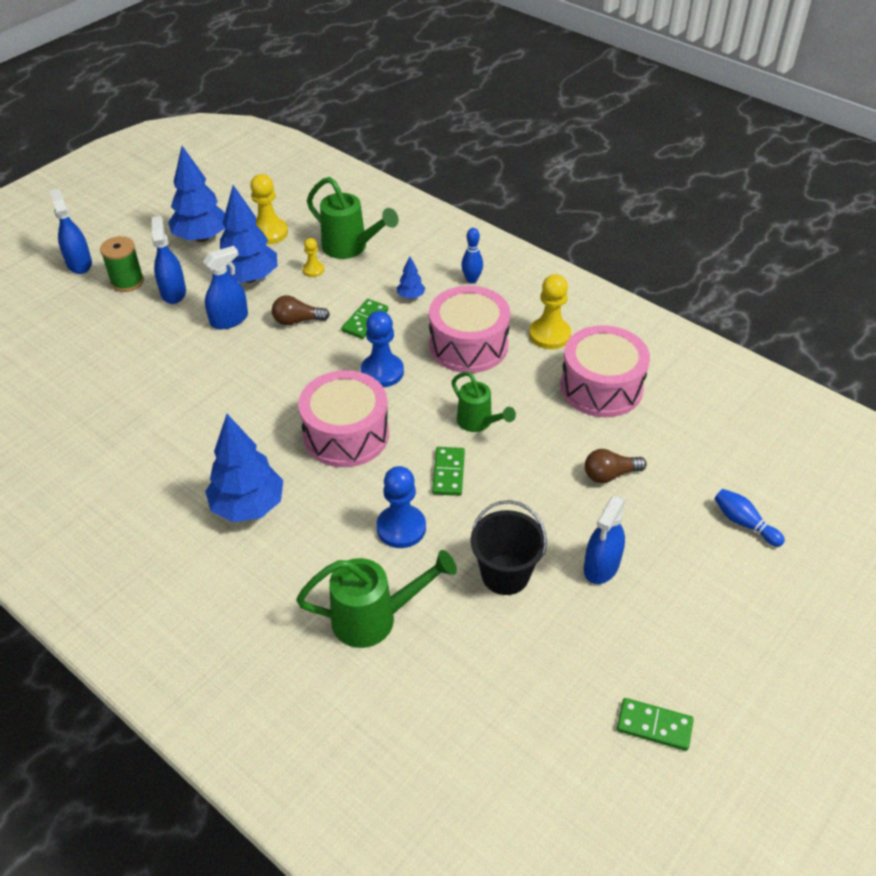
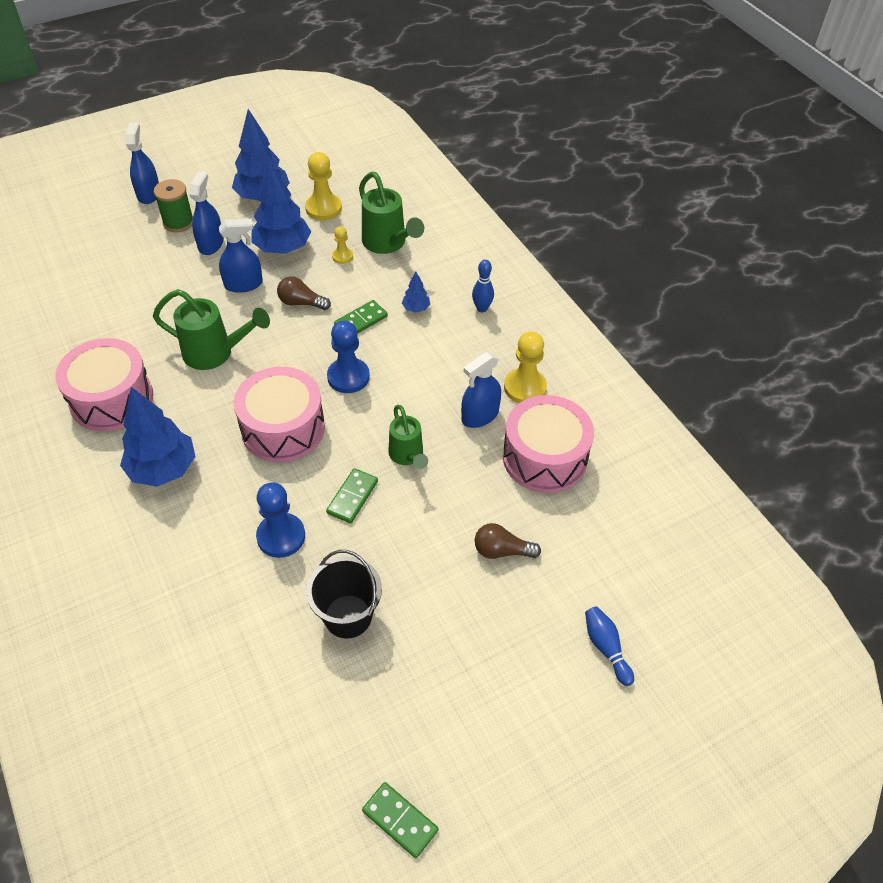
camera: 20 degrees right, 5 degrees up
green watering can [296,550,457,648] -> green watering can moved to [153,289,270,370]
pink drum [429,286,510,373] -> pink drum moved to [55,338,153,432]
blue spray bottle [584,496,626,584] -> blue spray bottle moved to [461,352,501,428]

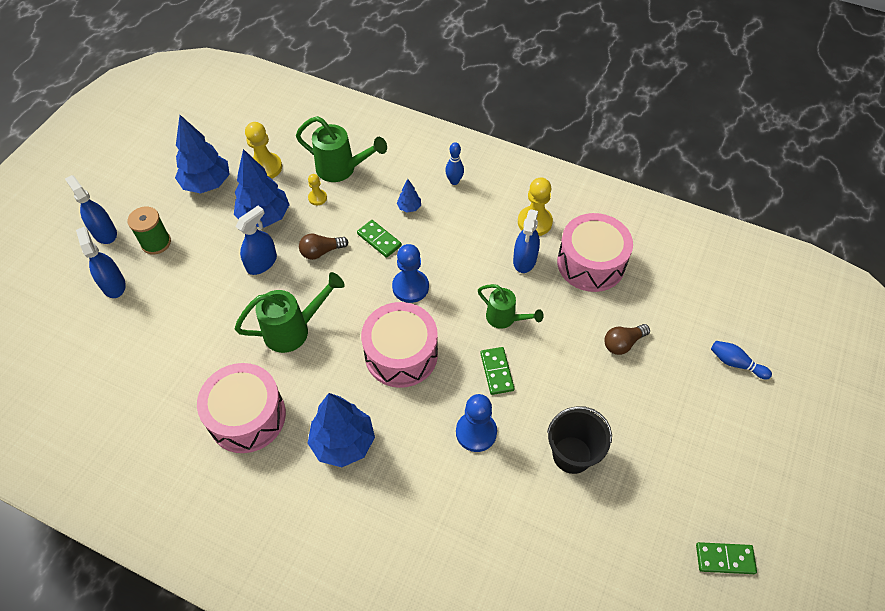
camera: 35 degrees left, 5 degrees up
blue spray bottle [189,171,224,255] -> blue spray bottle moved to [76,227,126,298]
green domino [334,300,388,334] -> green domino turned 60 degrees counterclockwise [357,220,402,258]

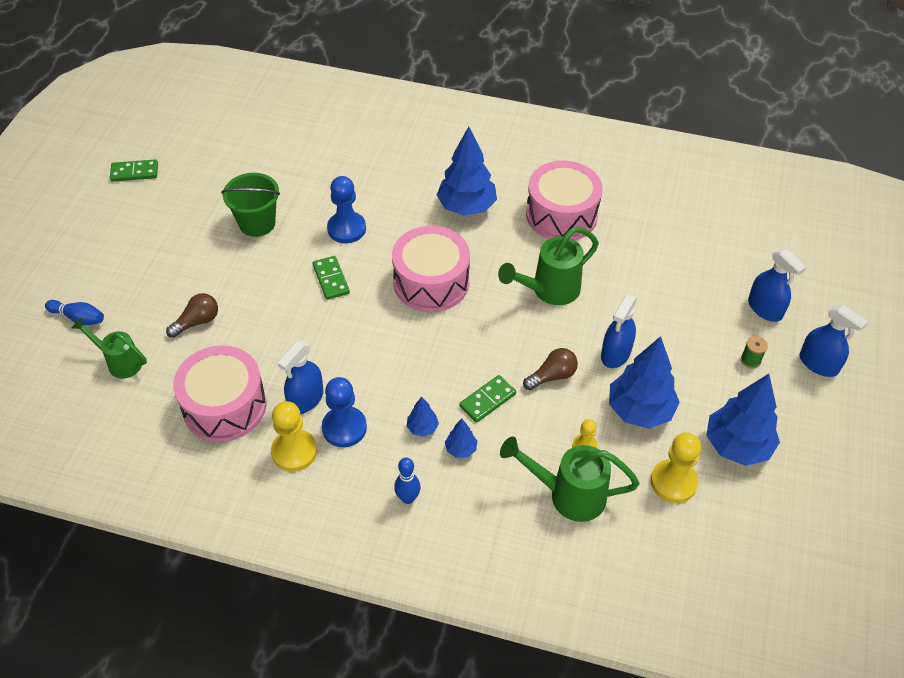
camera: 170 degrees right, 5 degrees down
green spool [127,207,171,255] -> green spool [741,336,768,369], size x0.57
green domino [357,220,402,258] -> green domino turned 75 degrees counterclockwise [459,375,516,423]
blue pawn [392,244,429,303] -> blue pawn moved to [322,377,367,447]
green watering can [478,284,544,329] -> green watering can moved to [72,318,147,379]
blue spray bottle [513,209,540,273] -> blue spray bottle turned 150 degrees counterclockwise [277,341,324,414]
black bucket [547,406,612,474] -> green bucket [221,173,280,237]
none -> blue tree [407,397,439,437]

